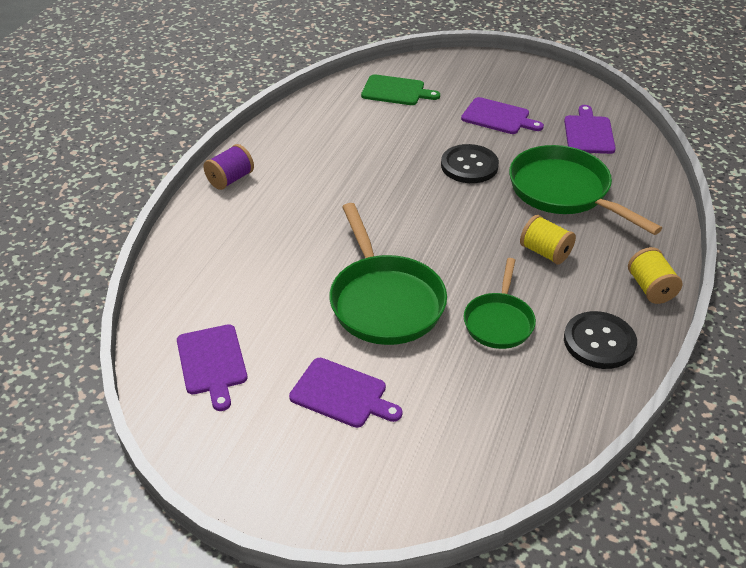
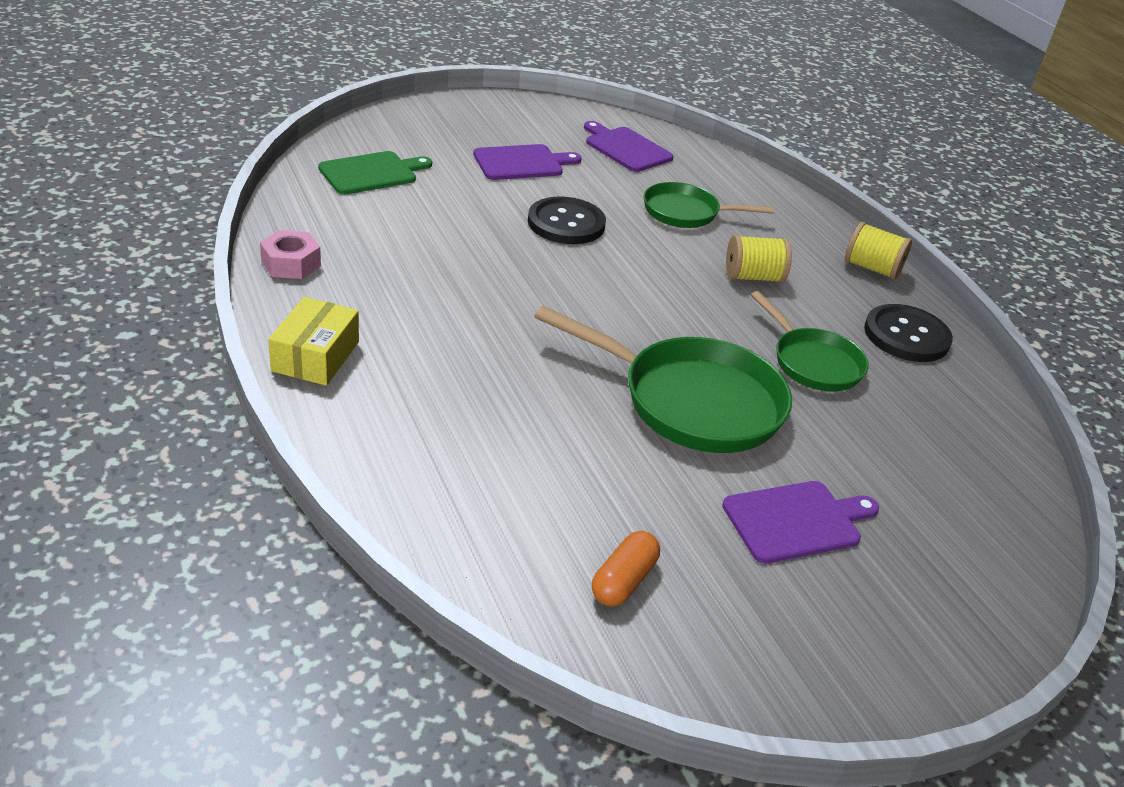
camera: 50 degrees left, 5 degrees down
purple cutting board [177,324,247,411] -> orange capsule [592,531,660,607]
purple spool [203,144,254,190] -> yellow box [268,297,359,386]
green pan [509,145,662,235] -> green pan [644,182,774,228], size x0.60
none -> pink nut [260,230,321,279]

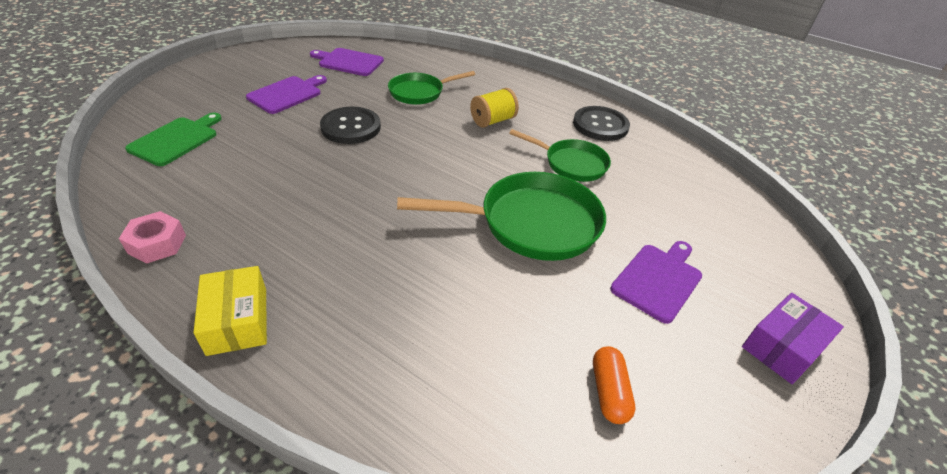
camera: 30 degrees left, 5 degrees up
yellow spool [845,222,912,280] -> none
none -> purple box [742,293,844,384]

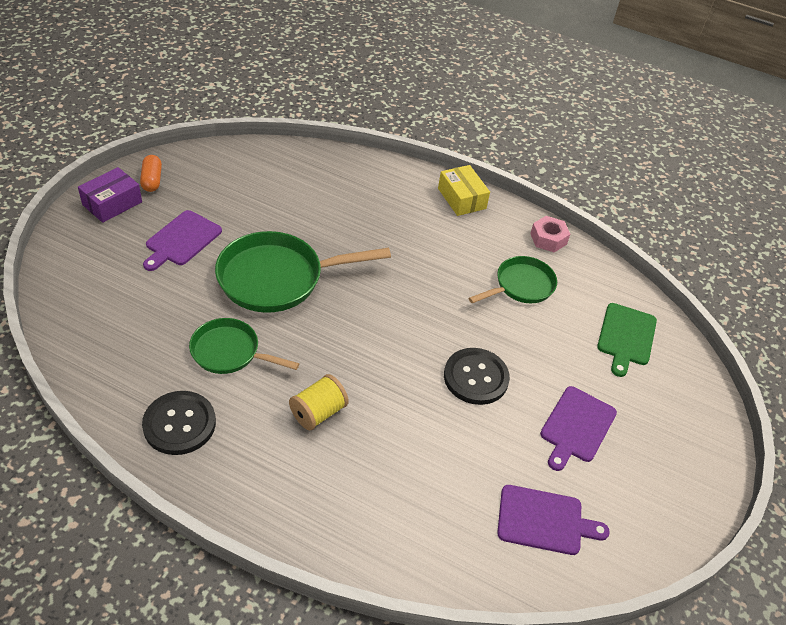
camera: 170 degrees right, 5 degrees up
green pan [388,71,475,105] -> green pan moved to [469,256,557,303]
orange capsule [593,346,636,424] -> orange capsule moved to [140,155,162,192]

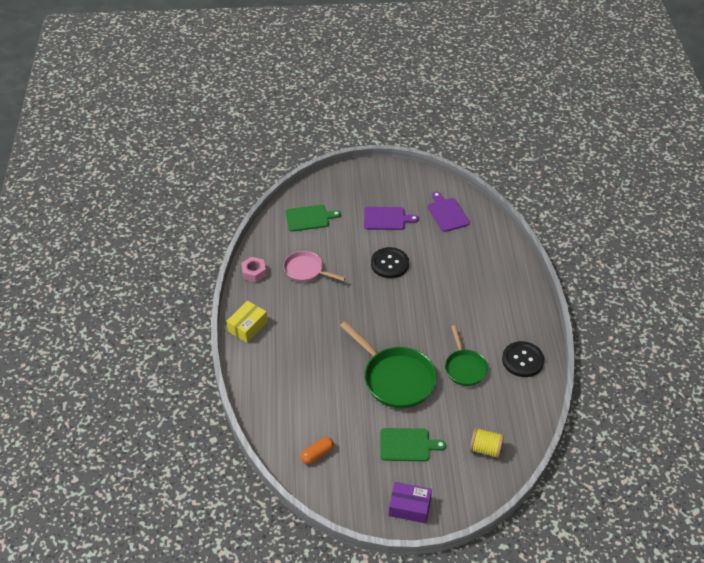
camera: 115 degrees left, 0 degrees up
orange capsule [140,155,162,192] -> orange capsule moved to [301,437,334,464]
purple cutting board [143,210,222,271] -> green cutting board [380,428,446,461]
yellow spool [289,374,349,430] -> yellow spool moved to [470,427,504,458]
green pan [469,256,557,303] -> pink pan [283,251,346,282]

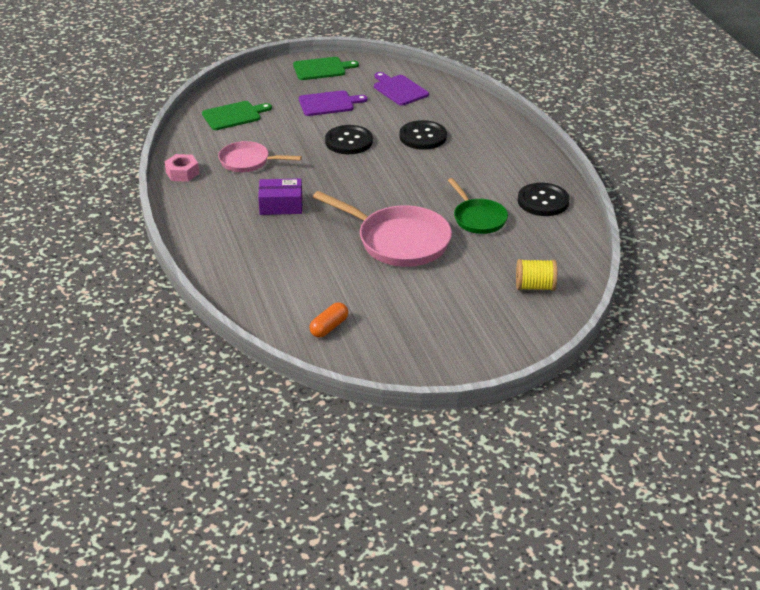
camera: 15 degrees left, 10 degrees down
yellow box [226,301,268,343] -> none
green pan [340,321,437,408] -> pink pan [313,191,452,267]
green cutting board [380,428,446,461] -> green cutting board moved to [293,57,359,80]
purple box [389,482,432,523] -> purple box moved to [258,178,302,215]
none -> black button [399,120,447,150]

